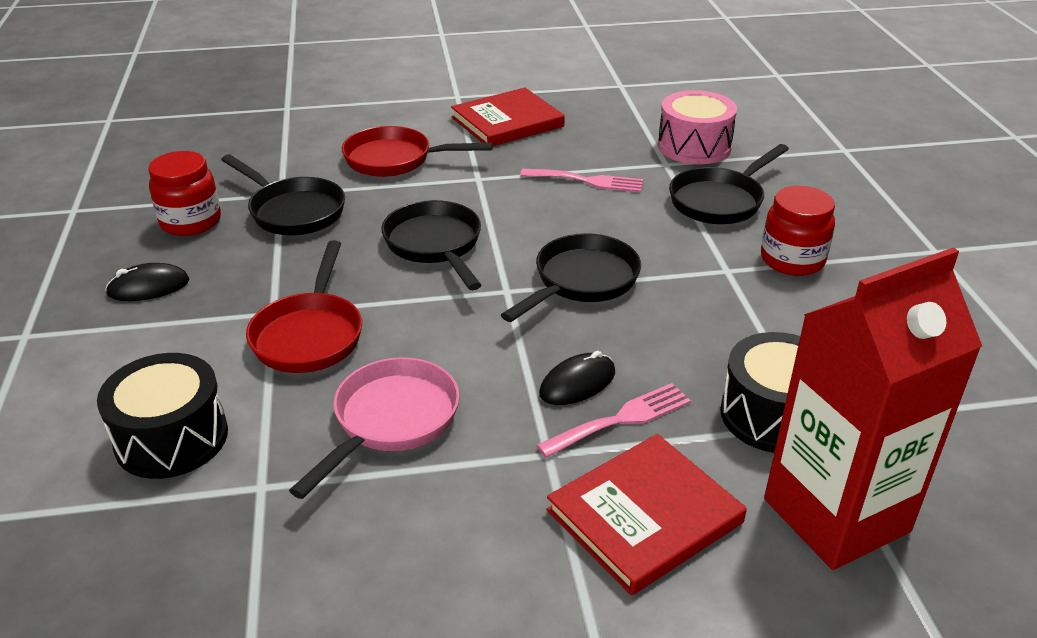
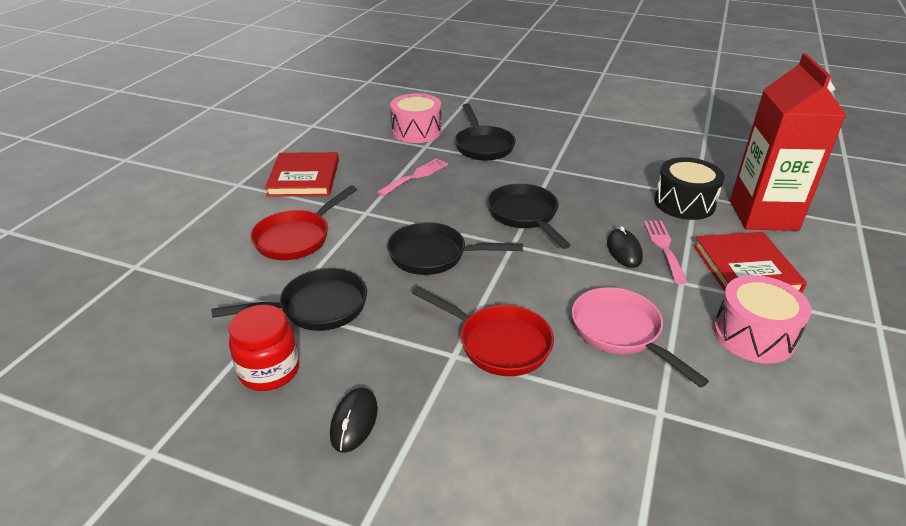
camera: 60 degrees left, 0 degrees up
black drum [97,353,228,479] -> none
red jar [761,186,835,276] -> none
none -> pink drum [713,275,811,364]

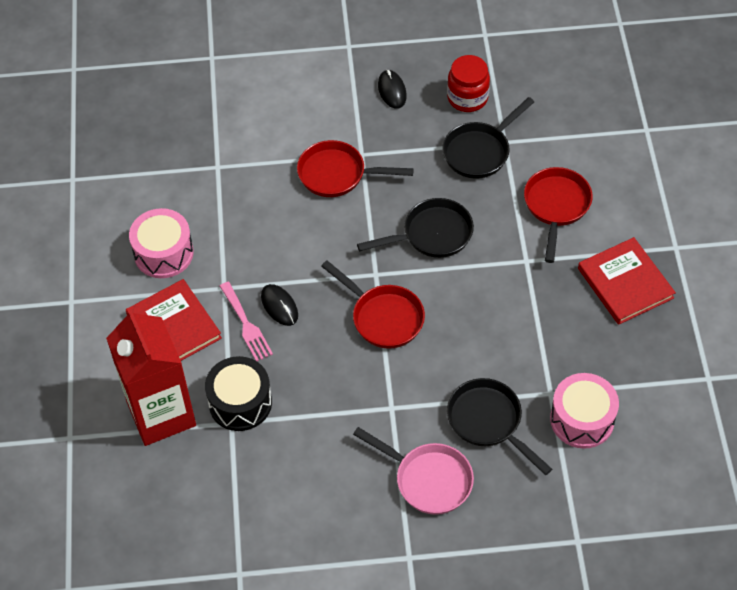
camera: 155 degrees right, 20 degrees up
pink fork [377,158,448,196] -> none
black pan [487,183,571,249] -> red pan [321,261,425,349]
pink pan [572,287,709,388] -> pink pan moved to [353,427,474,515]

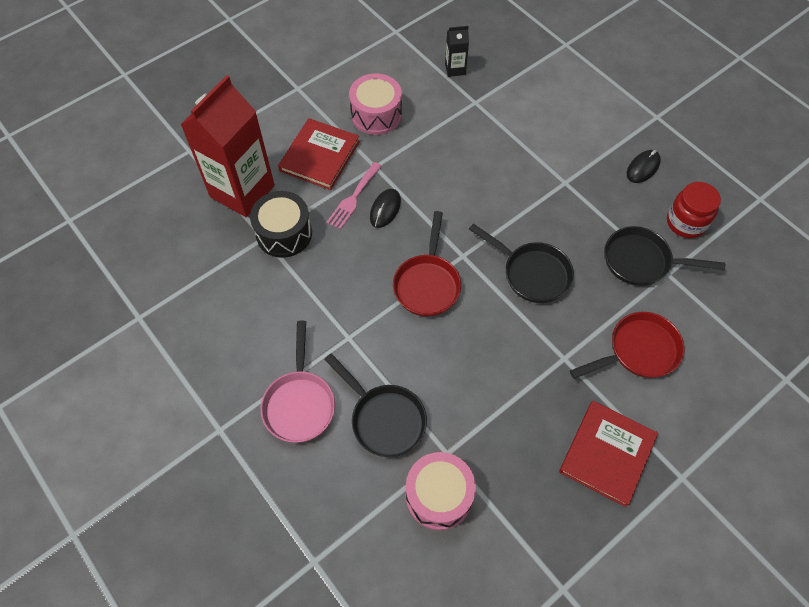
camera: 55 degrees right, 5 degrees up
red pan [297,140,414,197] -> none
black pan [447,378,552,475] -> black pan turned 120 degrees clockwise [324,353,427,457]
none -> black carton [445,26,469,77]

